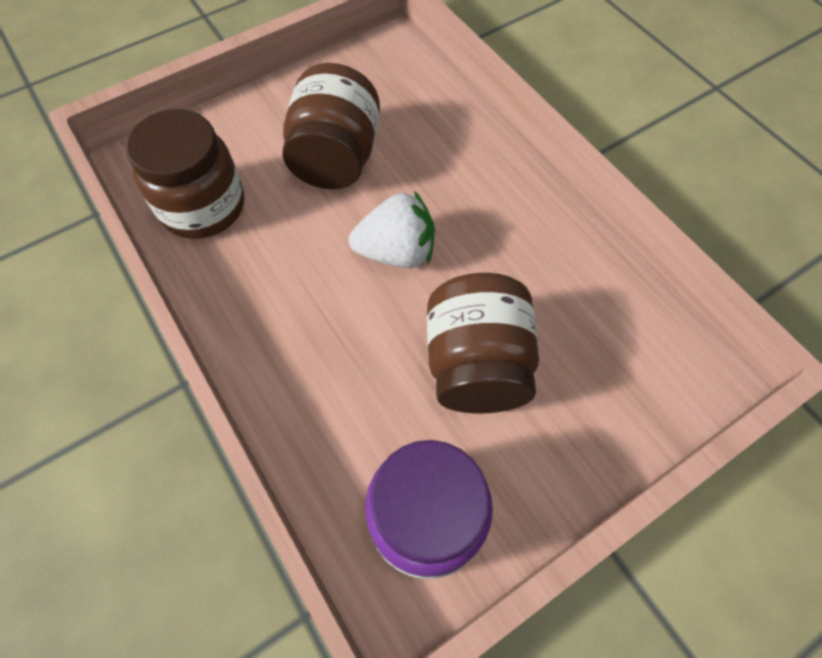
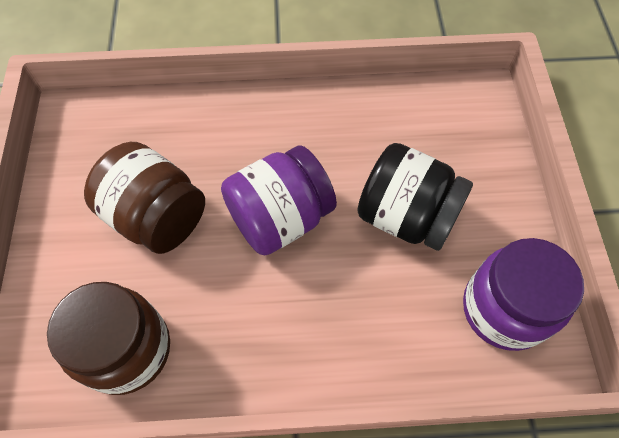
camera: 60 degrees left, 0 degrees up
white strawberry [349,191,435,268] -> purple jar [221,145,337,255]
brown jar [427,273,539,414] -> black jar [357,143,473,251]

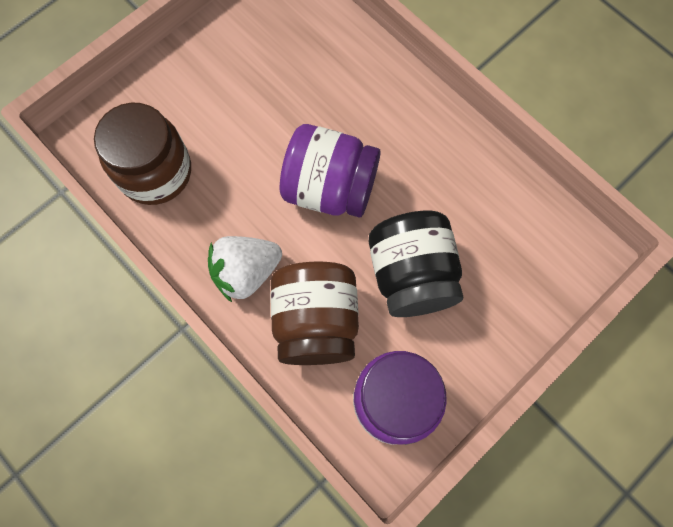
camera: 50 degrees right, 10 degrees up
brown jar [84,142,205,254] -> brown jar moved to [270,262,359,365]
none -> white strawberry [208,236,282,302]

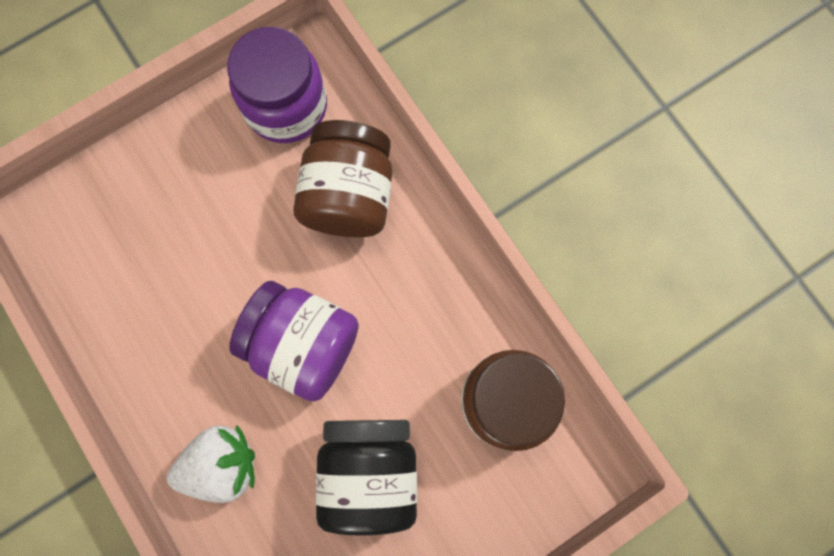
camera: 170 degrees left, 5 degrees up
white strawberry [208,236,282,302] -> white strawberry moved to [167,426,255,503]
black jar [369,211,463,317] -> black jar moved to [316,420,417,535]

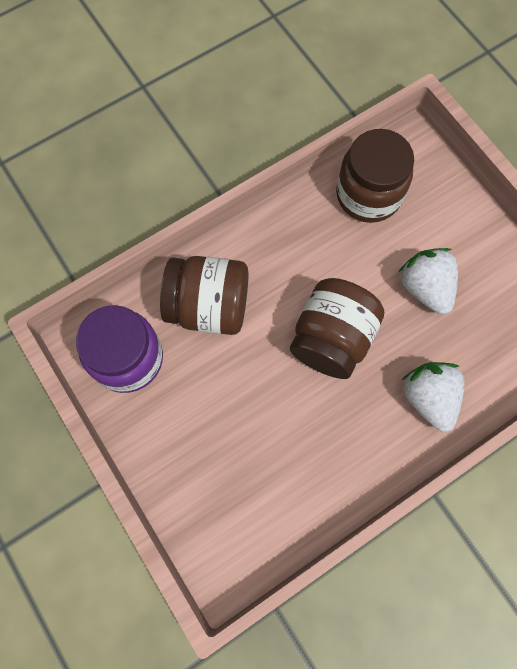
camera: 90 degrees left, 5 degrees down
purple jar [229,281,359,402] -> brown jar [290,278,384,379]
black jar [316,420,417,535] -> white strawberry [399,248,458,314]

